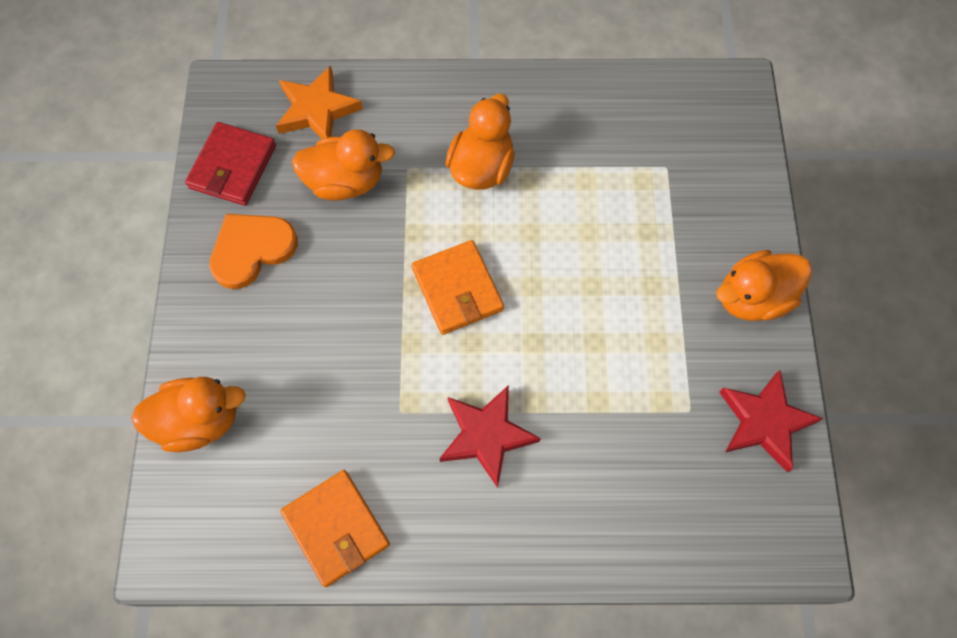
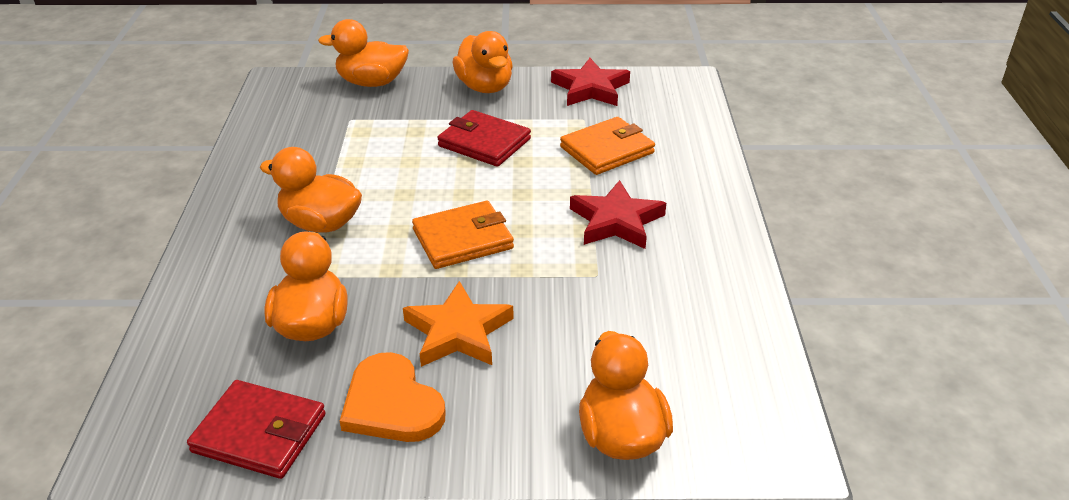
camera: 90 degrees left, 30 degrees down
orange star [276,65,363,139] -> orange star moved to [403,281,514,367]
orange wallet [280,470,390,587] -> orange wallet moved to [560,117,655,175]
none -> orange duck [318,19,409,87]
none -> red wallet [437,110,531,167]

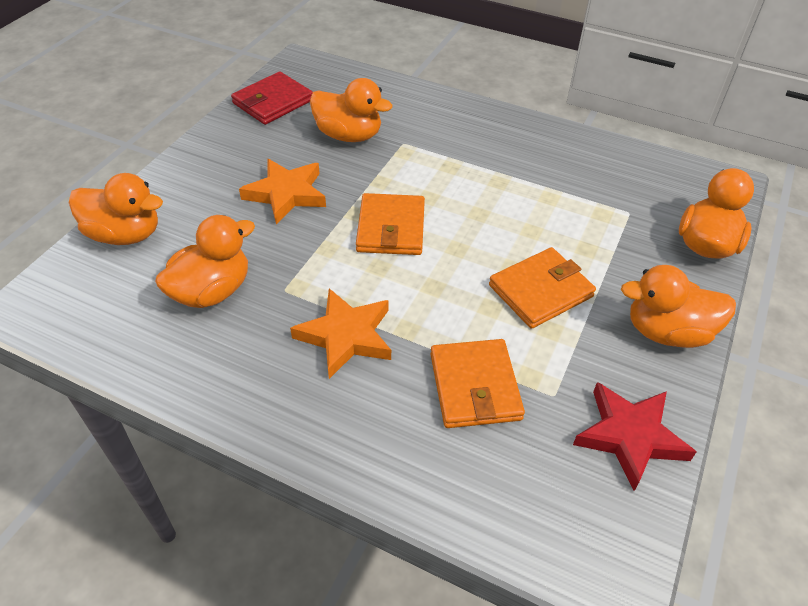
camera: 115 degrees right, 10 degrees up
orange duck [260,147,362,232] -> orange duck moved to [155,215,255,308]
orange heart [340,352,446,442] -> none
red wallet [437,110,531,167] -> orange wallet [489,247,596,329]
red star [570,180,666,249] -> orange star [290,288,391,379]

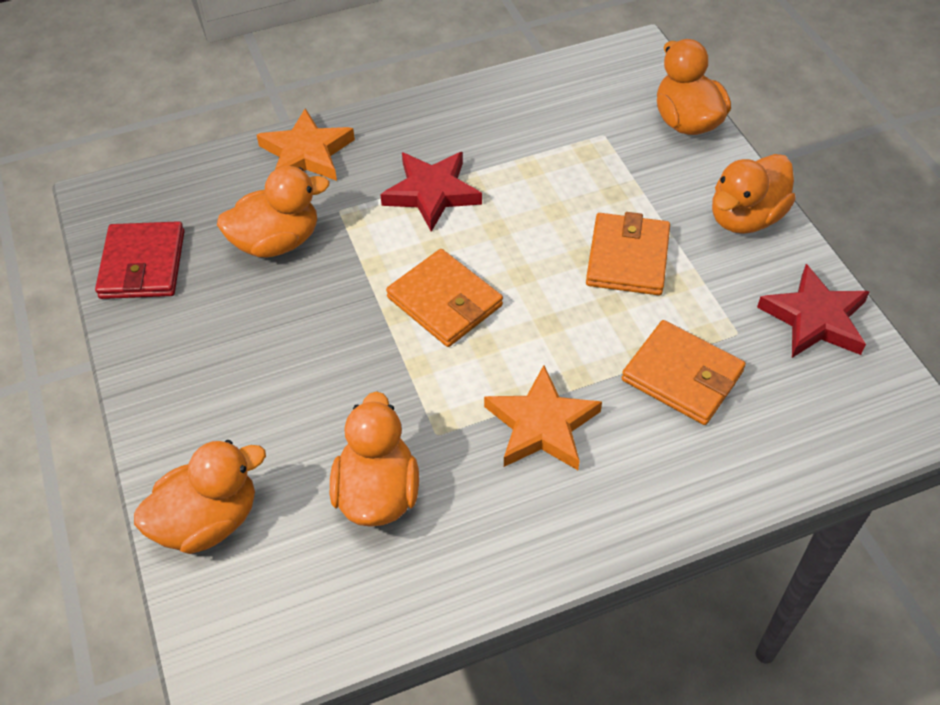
camera: 45 degrees left, 5 degrees up
orange star [239,159,326,224] -> orange star moved to [257,108,355,181]
none -> red star [380,152,482,232]

